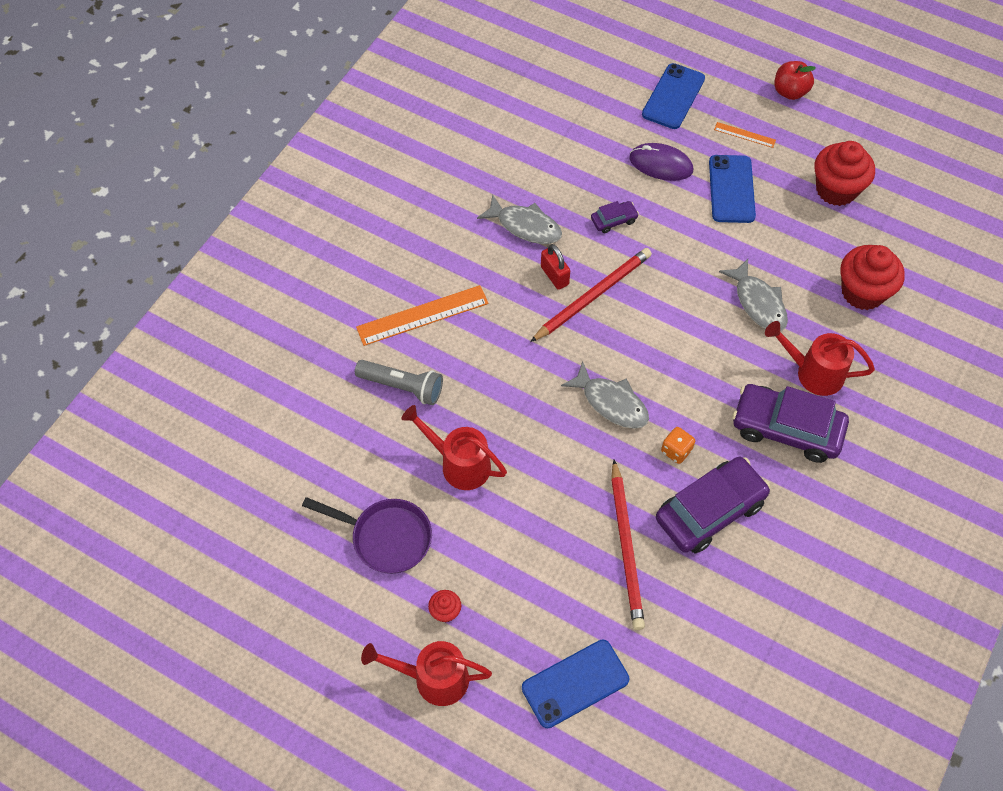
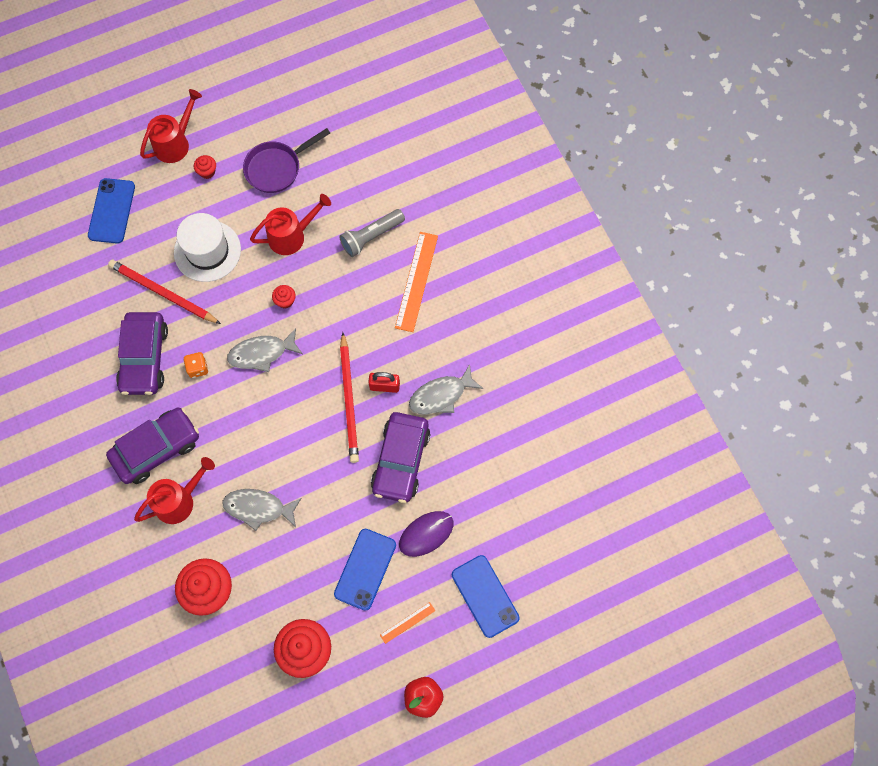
camera: 125 degrees right, 10 degrees up
purple car [591,201,639,233] -> purple car [371,412,430,503], size x2.18
blue phone [709,155,756,223] -> blue phone turned 75 degrees clockwise [334,529,396,611]
none -> white hat [174,213,241,282]
none -> red cupcake [272,285,296,308]

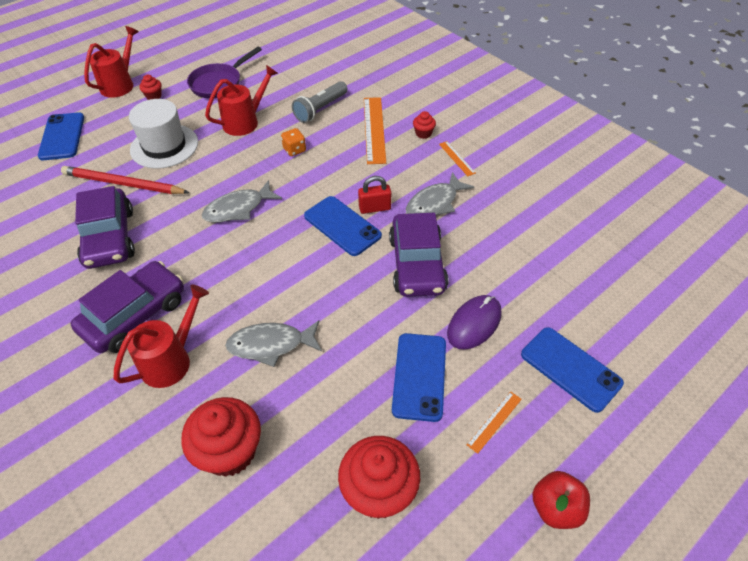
camera: 15 degrees left, 20 degrees down
orange dice [183,352,208,378] -> orange dice moved to [281,128,306,156]
red cupcake [272,285,296,308] -> red cupcake moved to [413,111,436,139]
red pencil [340,332,359,463] -> blue phone [304,196,382,256]
none -> orange ruler [439,141,476,176]

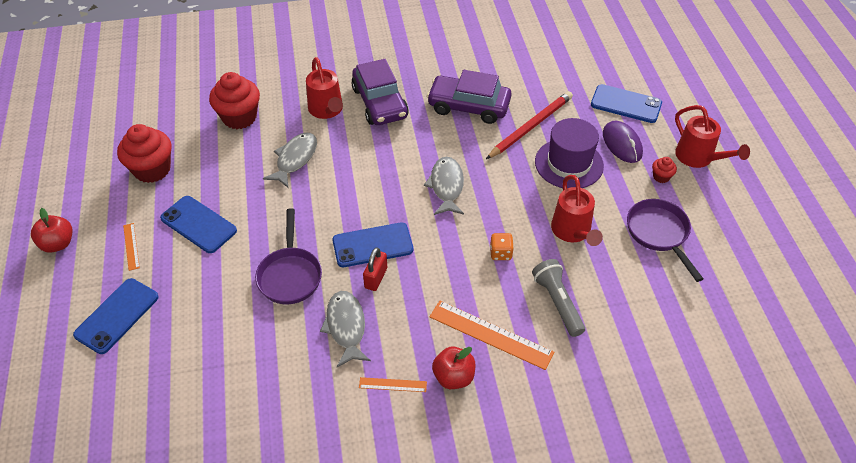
camera: 120 degrees right, 0 degrees up
white hat [129,99,198,169] -> purple hat [535,118,604,188]
purple car [389,213,449,297] -> purple pan [255,208,322,304]
red cupcake [413,111,436,139] -> red apple [432,347,475,389]
purple mouse [447,295,502,350] -> purple mouse moved to [603,121,643,163]
blue phone [521,327,624,413] -> blue phone turned 45 degrees counterclockwise [73,278,159,354]

